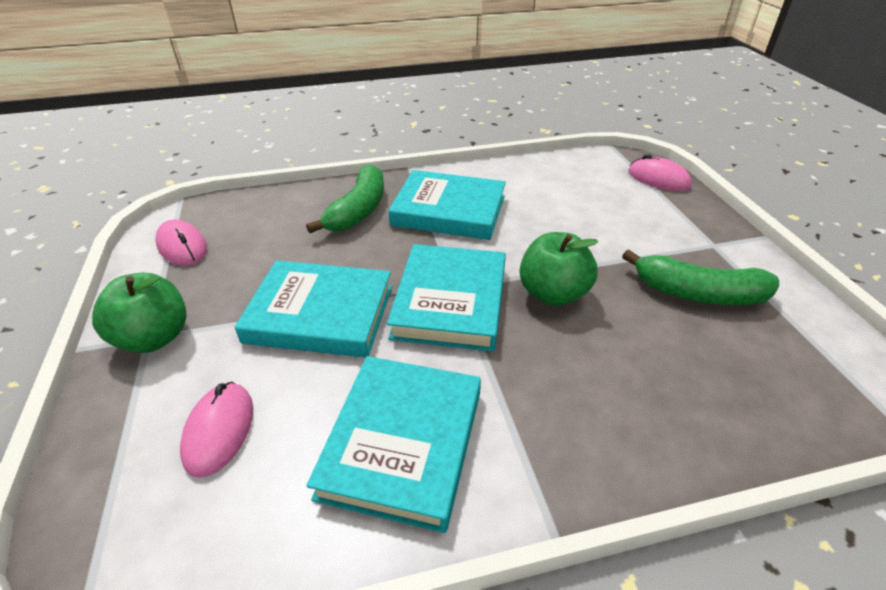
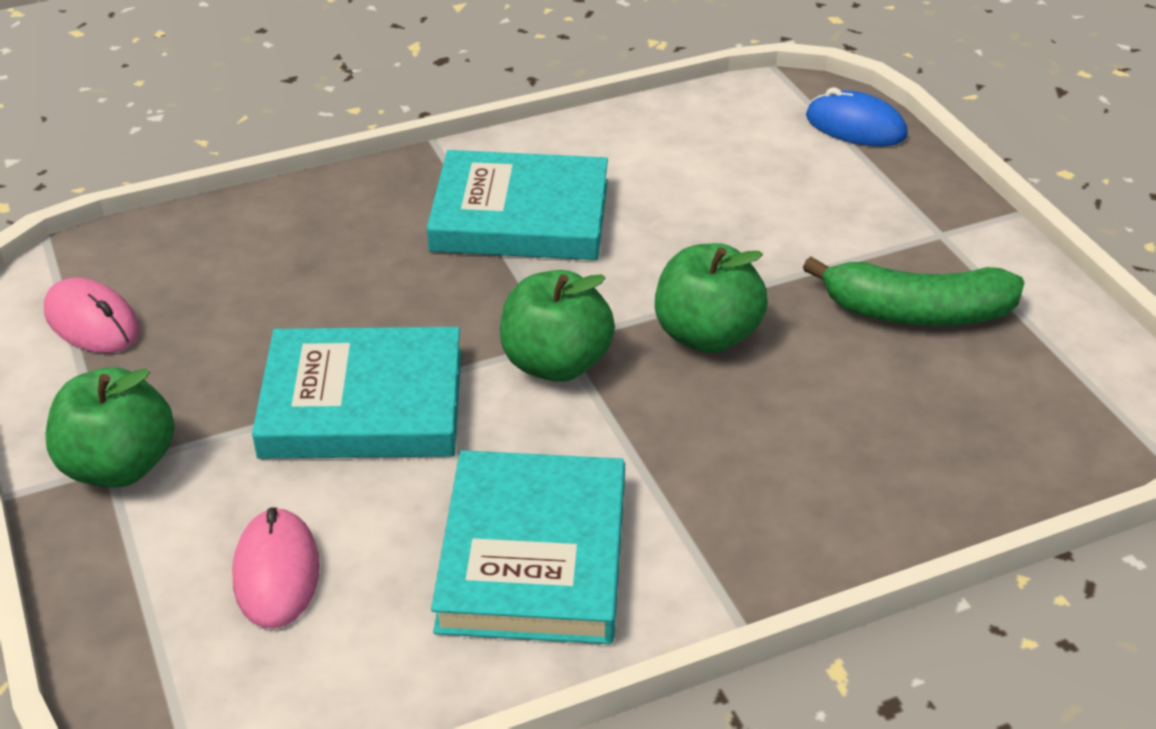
camera: 10 degrees left, 0 degrees up
green banana [306,164,384,233] -> none
turquoise book [387,244,506,351] -> green apple [500,270,615,382]
pink mouse [628,154,692,191] -> blue mouse [806,88,908,146]

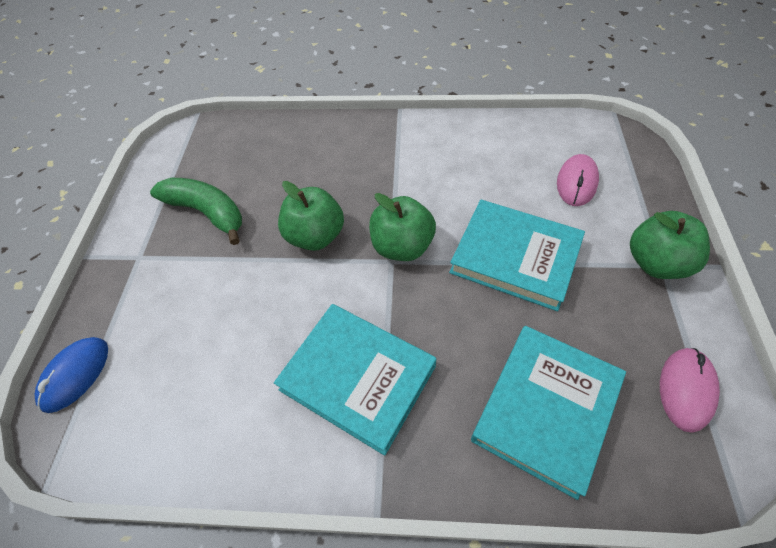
camera: 150 degrees left, 15 degrees up
pink mouse [44,277,140,353] -> pink mouse turned 45 degrees clockwise [660,348,720,433]
turquoise book [431,450,625,644] -> turquoise book moved to [471,326,626,500]
blue mouse [806,88,908,146] -> blue mouse turned 60 degrees clockwise [35,337,108,413]

